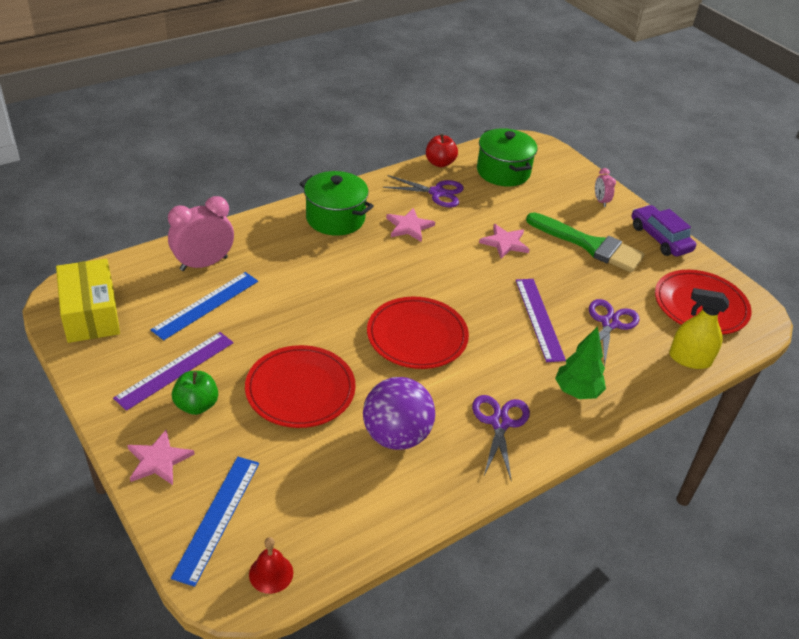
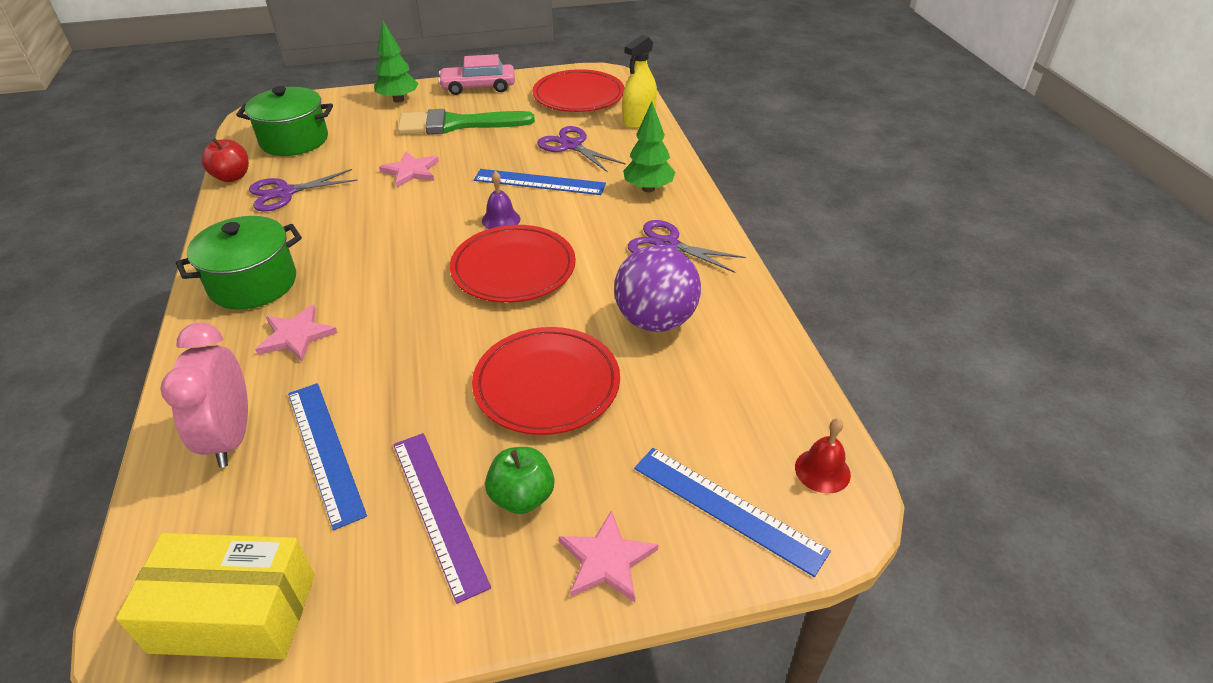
camera: 65 degrees left, 0 degrees up
purple scissors [383,175,464,207] -> purple scissors turned 150 degrees counterclockwise [249,169,358,212]
pink star [386,208,435,242] -> pink star moved to [255,305,338,362]
purple ruler [516,279,566,362] -> blue ruler [474,169,606,195]
green brush [526,212,645,272] -> green brush turned 150 degrees counterclockwise [398,109,535,134]
pink clock [595,168,616,207] -> green tree [374,21,419,103]
purple car [632,205,696,257] -> pink car [438,54,515,95]
none -> purple bell [482,171,520,229]

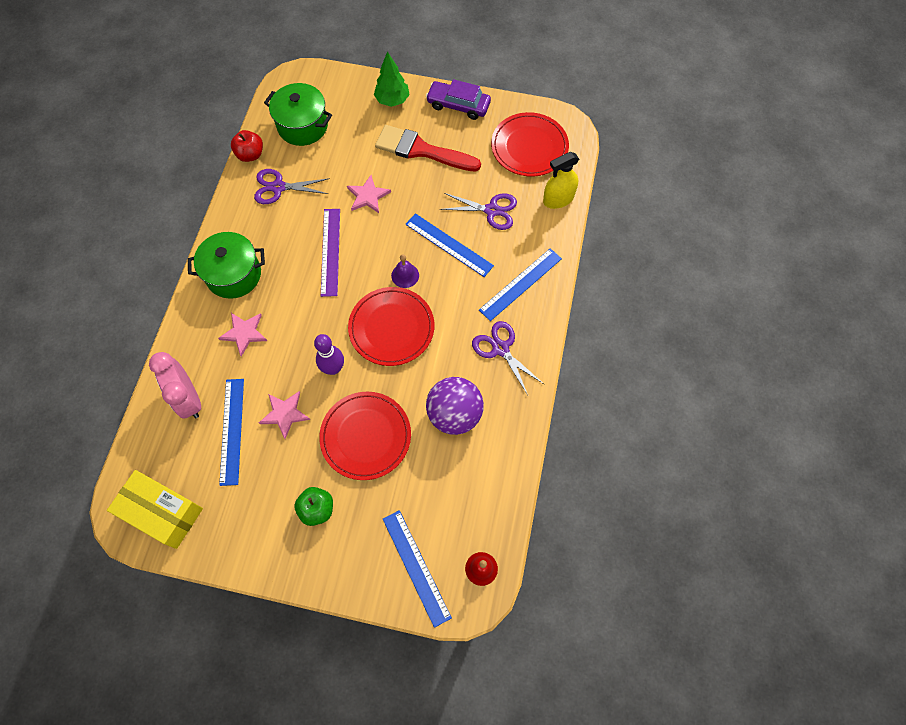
camera: 25 degrees right, 25 degrees up
pink clock [160,323,248,468] -> pink clock turned 45 degrees counterclockwise [149,352,201,419]
purple ruler [393,433,491,604] -> purple ruler moved to [321,209,340,297]
green brush [398,109,535,134] -> red brush [375,125,481,172]
pink car [438,54,515,95] -> purple car [426,79,491,120]
purple scissors [537,126,626,172] -> purple scissors turned 120 degrees clockwise [440,193,517,230]
pink star [559,510,658,602] -> pink star moved to [259,391,310,439]
green tree [623,101,675,192] -> blue ruler [479,248,562,321]
none -> purple bowling pin [314,334,344,375]

